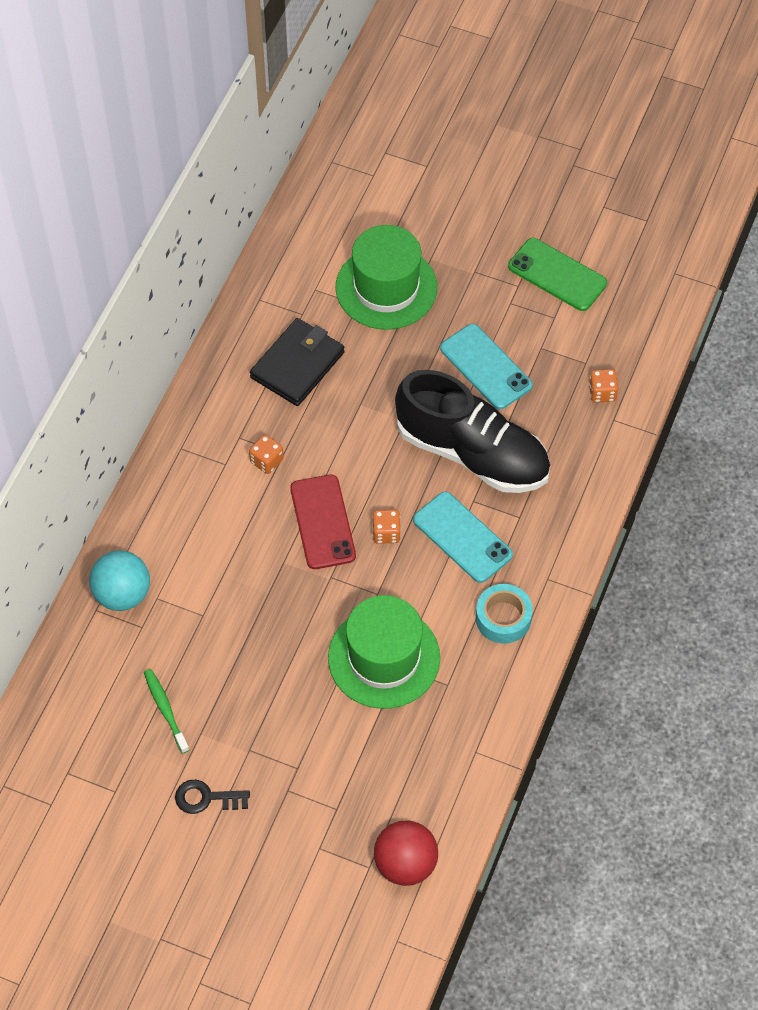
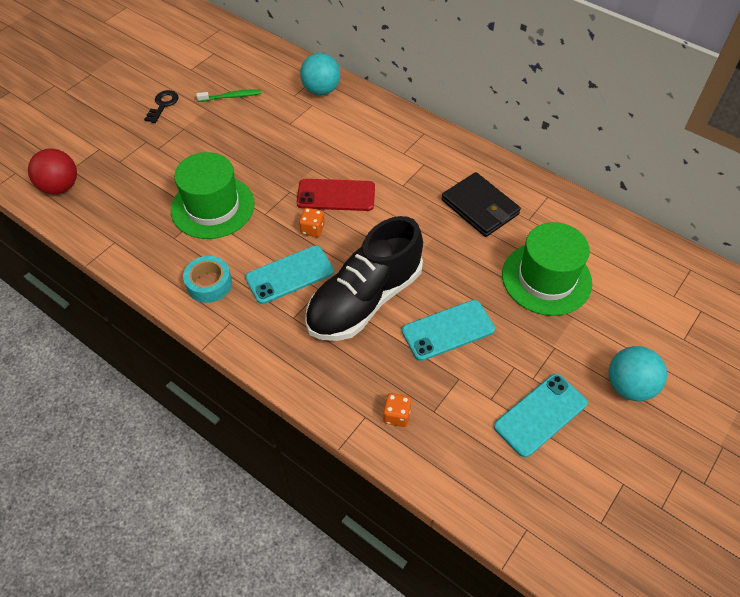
camera: 105 degrees right, 5 degrees down
orange dice [249,435,284,474] -> none
green phone [508,238,607,311] -> turquoise phone [494,374,587,458]
none -> turquoise ball [609,346,667,401]

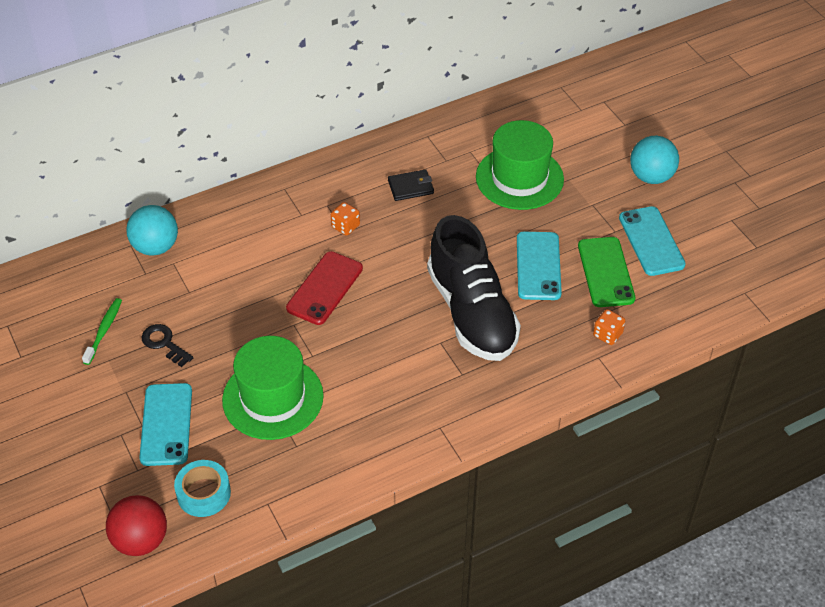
camera: 65 degrees left, 5 degrees down
black key [144,90,178,123] -> black key moved to [142,324,193,367]
turquoise tape [183,256,232,303] -> turquoise tape moved to [174,460,231,517]
turquoise phone [245,246,334,304] -> turquoise phone moved to [139,383,192,466]
orange dice [299,208,325,237] -> orange dice moved to [331,202,360,236]
black wallet [442,172,521,237] -> black wallet [388,169,434,201], size x0.59
none -> green phone [578,237,635,307]

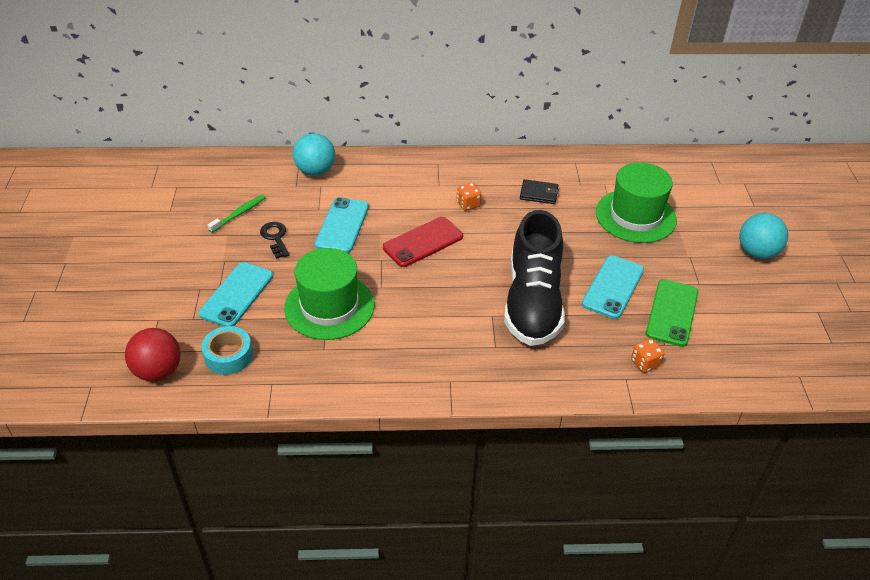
camera: 25 degrees right, 5 degrees down
turquoise phone [619,206,686,276] -> turquoise phone moved to [315,197,369,253]

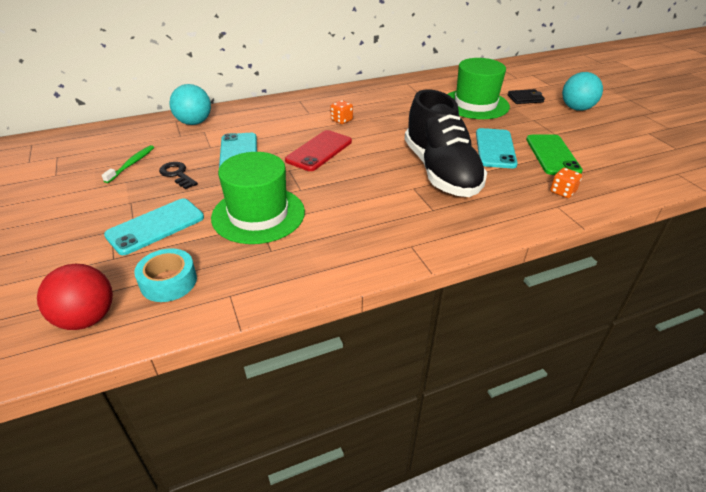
camera: 20 degrees left, 5 degrees down
turquoise phone [198,262,273,327] -> turquoise phone turned 45 degrees clockwise [104,198,204,255]
black wallet [520,179,559,204] -> black wallet moved to [508,89,545,104]

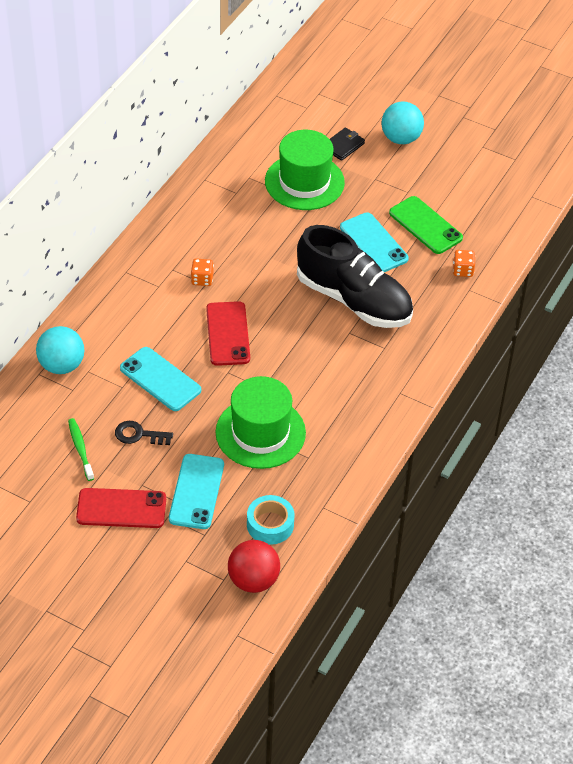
camera: 40 degrees left, 10 degrees up
none -> red phone [76,488,166,528]

